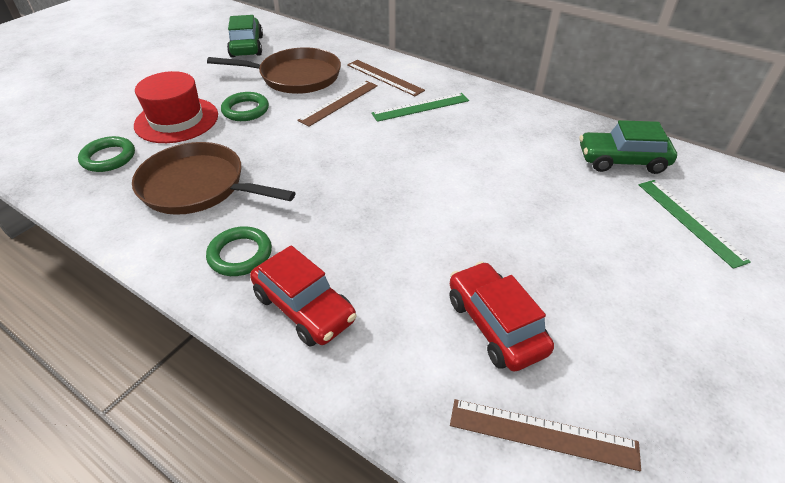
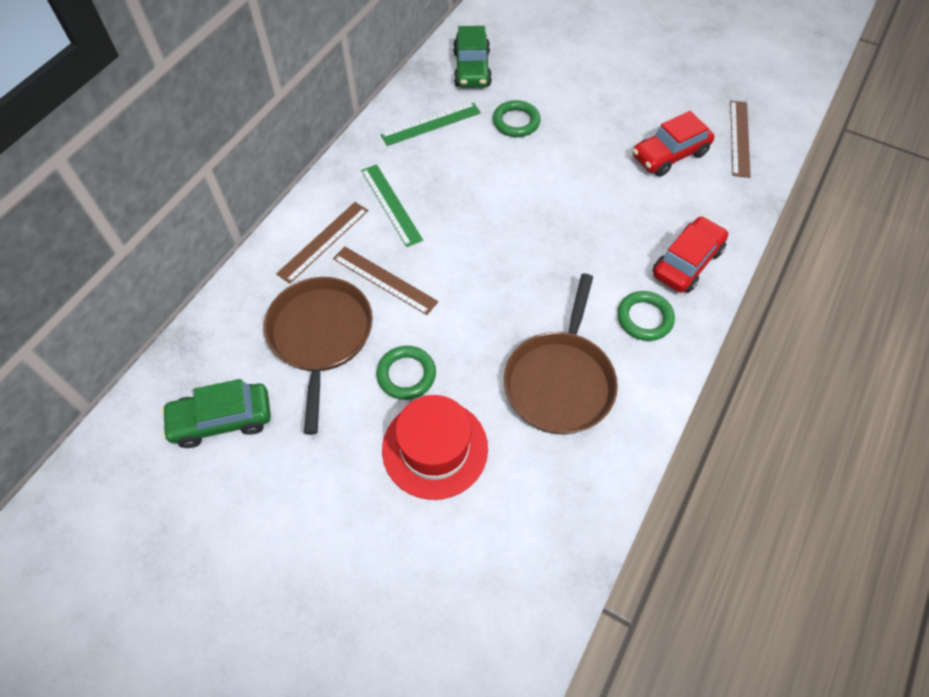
camera: 95 degrees left, 15 degrees up
green ring [78,136,135,172] -> green ring moved to [493,100,540,137]
green ruler [639,180,751,269] -> green ruler moved to [381,102,481,146]

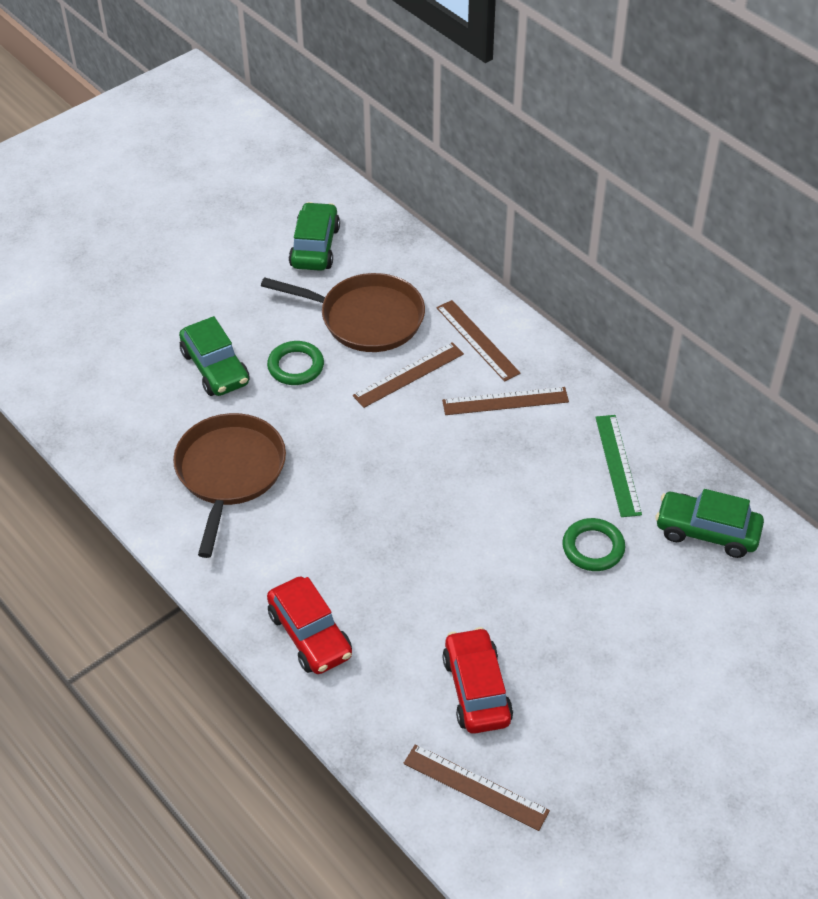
camera: 110 degrees right, 10 degrees down
green ruler [361,164,423,247] -> brown ruler [442,387,569,415]
red hat [382,395,488,500] -> green car [179,316,250,396]
brown pan [504,273,618,434] -> brown pan turned 60 degrees clockwise [173,413,286,558]
green ring [617,291,675,341] -> none

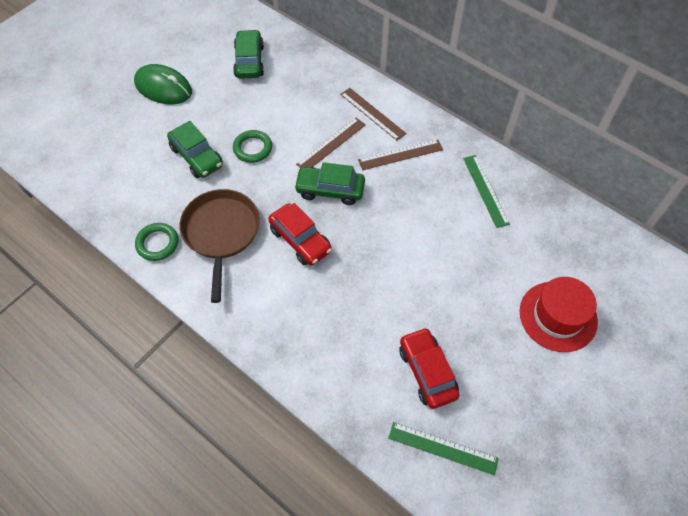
camera: 10 degrees left, 10 degrees up
brown pan [261,273,425,352] -> none
red car [267,576,352,674] -> red car moved to [268,203,332,265]
brown ruler [403,744,550,831] -> green ruler [388,422,499,475]
green ring [562,518,625,571] -> green ring moved to [135,223,178,261]
green car [655,489,764,558] -> green car moved to [294,162,365,205]
none -> green mouse [134,64,192,105]
none -> red hat [520,277,598,352]

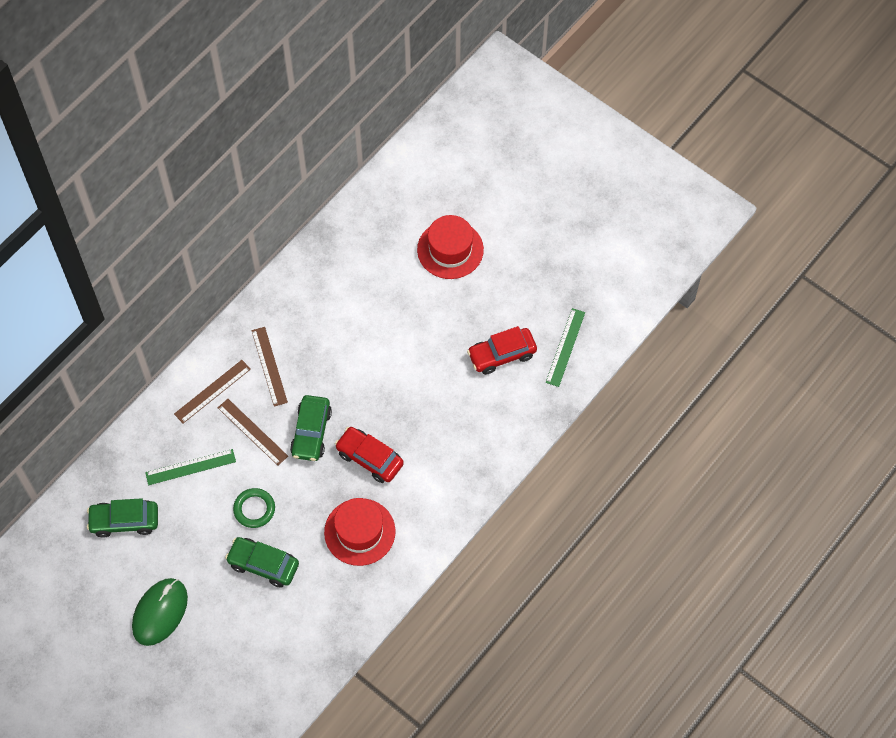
camera: 90 degrees left, 5 degrees up
green ring [135,223,178,261] -> none
green car [167,121,223,178] -> green car turned 120 degrees counterclockwise [225,537,299,587]
brown pan [179,189,260,303] -> red hat [324,498,396,566]
red car [268,203,332,265] -> red car turned 105 degrees counterclockwise [335,427,404,483]
green ruler [463,155,510,228] -> green ruler moved to [145,449,236,485]

